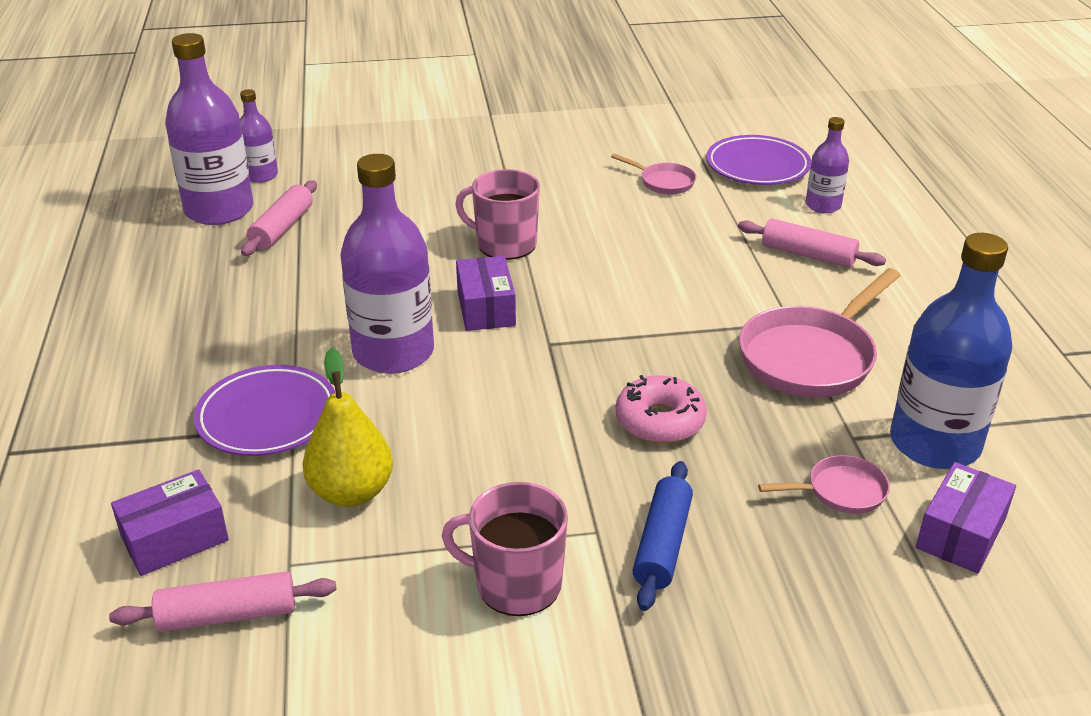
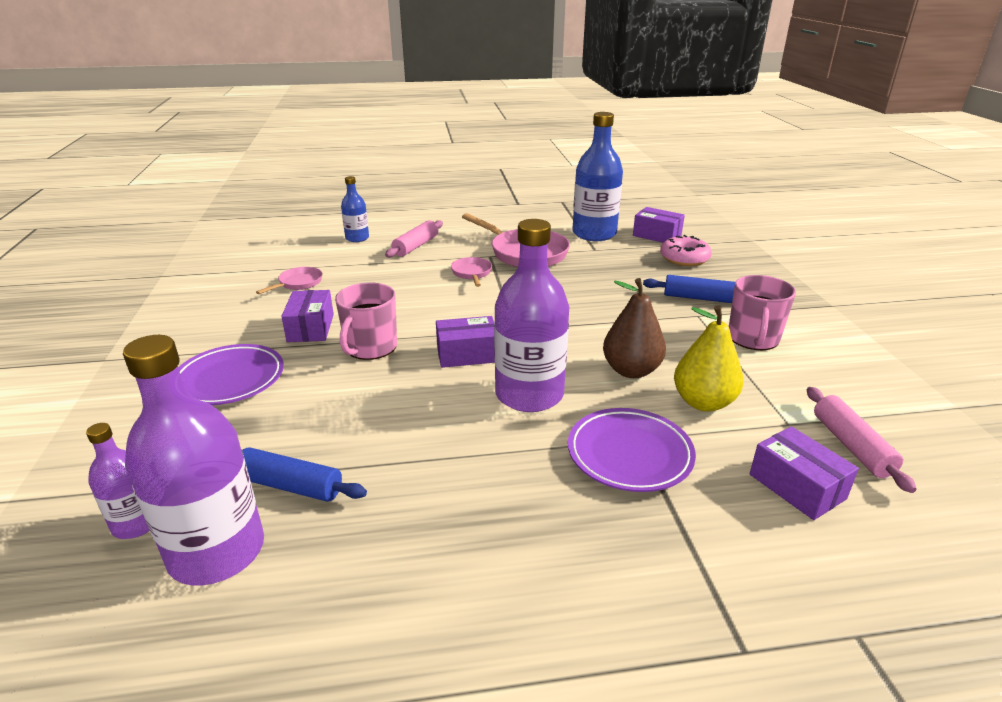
camera: 90 degrees left, 5 degrees down
pink rolling pin [241,181,317,256] -> blue rolling pin [242,447,367,502]
pink donut [616,375,707,443] -> pink donut moved to [660,235,712,266]
purple plate [706,135,811,185] -> purple plate moved to [178,344,284,405]
pink pan [758,455,890,514] -> pink pan moved to [451,257,492,287]
purple bottle [806,117,849,213] -> blue bottle [341,176,369,242]
none -> purple box [281,290,334,342]
none -> brown pear [603,278,666,378]

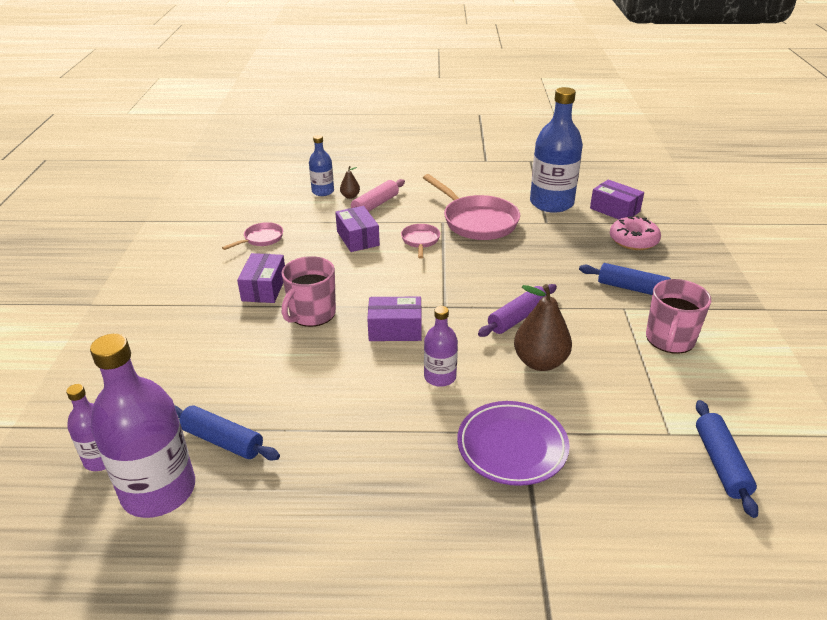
camera: 10 degrees right, 5 degrees up
purple plate [178,344,284,405] -> none
purple bottle [494,219,569,412] -> purple bottle [424,306,458,387], size x0.52
yellow pear [674,305,743,411] -> none
purple box [750,426,859,520] -> purple box moved to [335,206,380,252]
pink rolling pin [807,387,917,493] -> blue rolling pin [696,400,759,518]
none -> brown pear [340,166,360,199]
none -> purple rolling pin [478,284,557,337]

